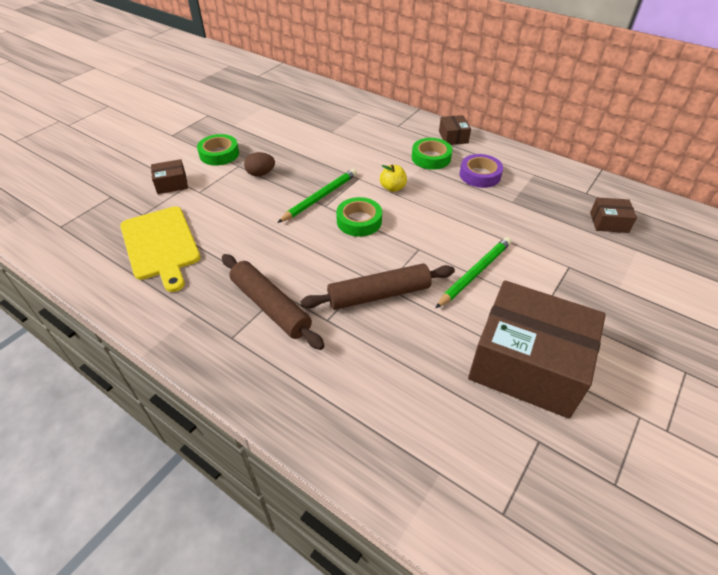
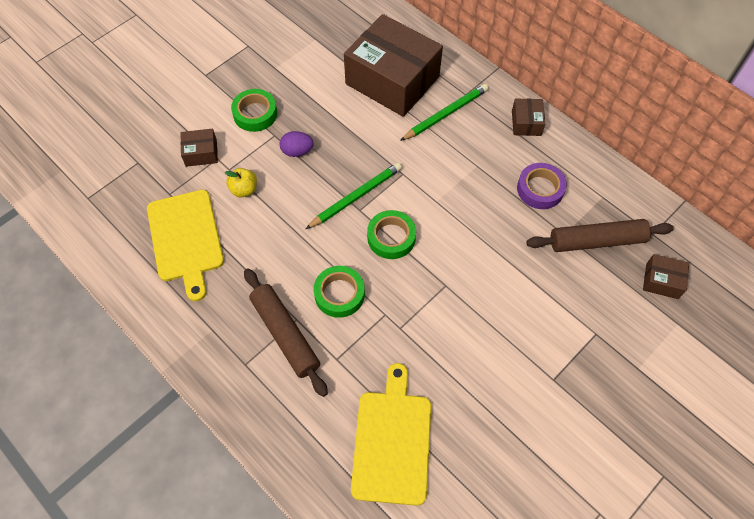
camera: 10 degrees right, 15 degrees up
brown egg [244,152,275,176] -> purple egg [280,131,314,157]
brown rolling pin [300,263,455,310] -> brown rolling pin moved to [526,219,674,252]
yellow apple [380,165,407,192] -> yellow apple moved to [225,168,257,197]
green tape [412,138,453,170] -> green tape moved to [313,266,365,318]
green pencil [436,237,512,308] -> green pencil moved to [400,84,489,141]
brown box [468,280,606,418] -> brown box moved to [344,14,443,117]
none -> yellow cutting board [351,363,431,506]

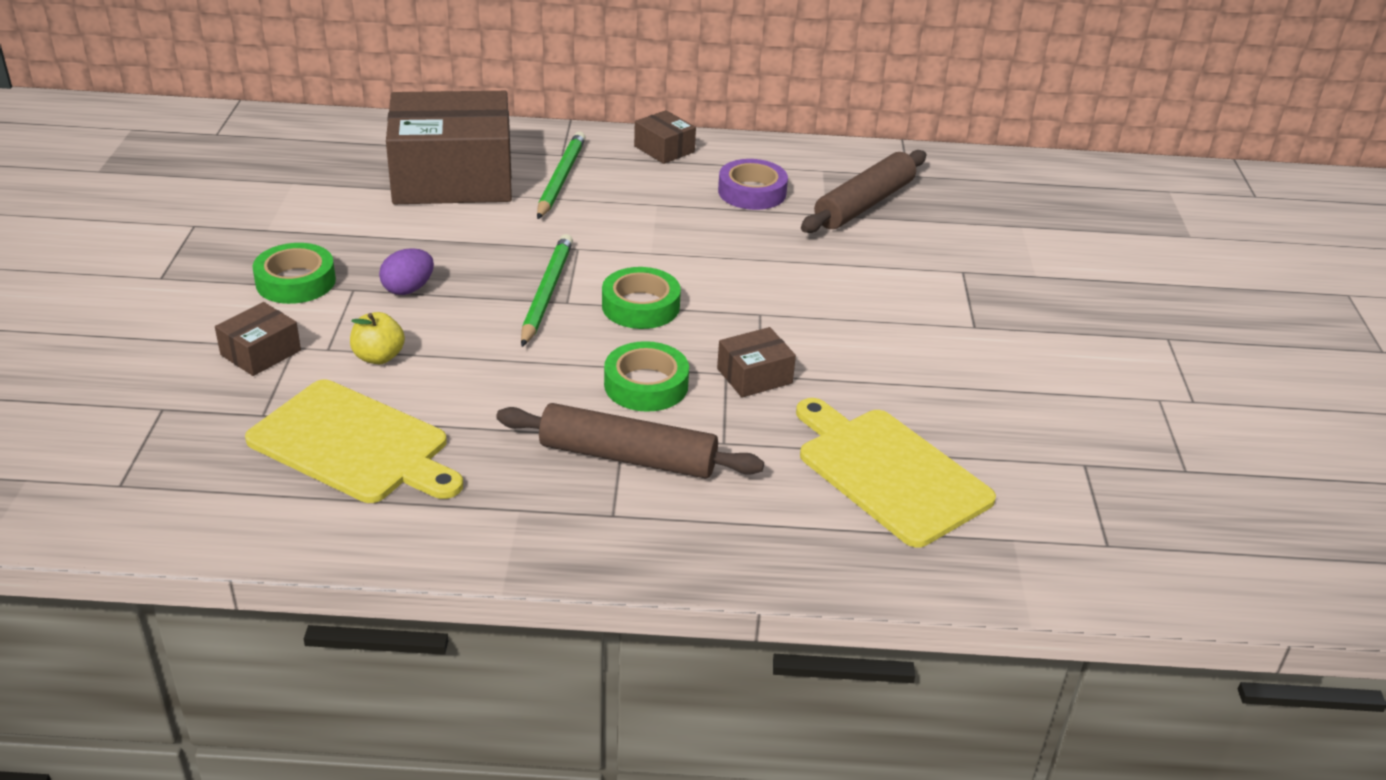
camera: 45 degrees left, 25 degrees down
brown box [643,254,689,299] -> brown box moved to [717,327,796,397]

